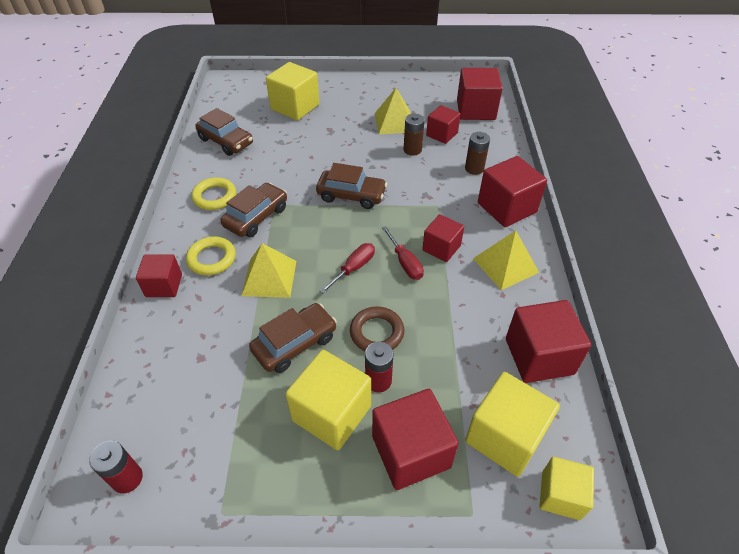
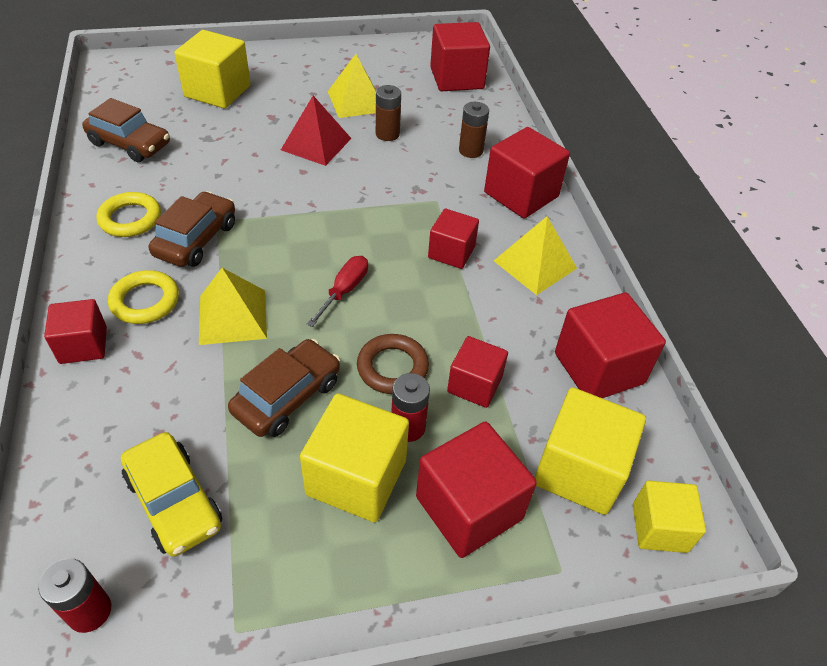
camera: 15 degrees left, 0 degrees up
brown car [316,163,387,209] -> none
red screwdriver [382,226,424,280] -> none
red cube [426,105,461,144] -> red cube moved to [447,336,508,408]
none -> yellow car [121,432,222,557]
none -> red pyramid [281,95,352,166]

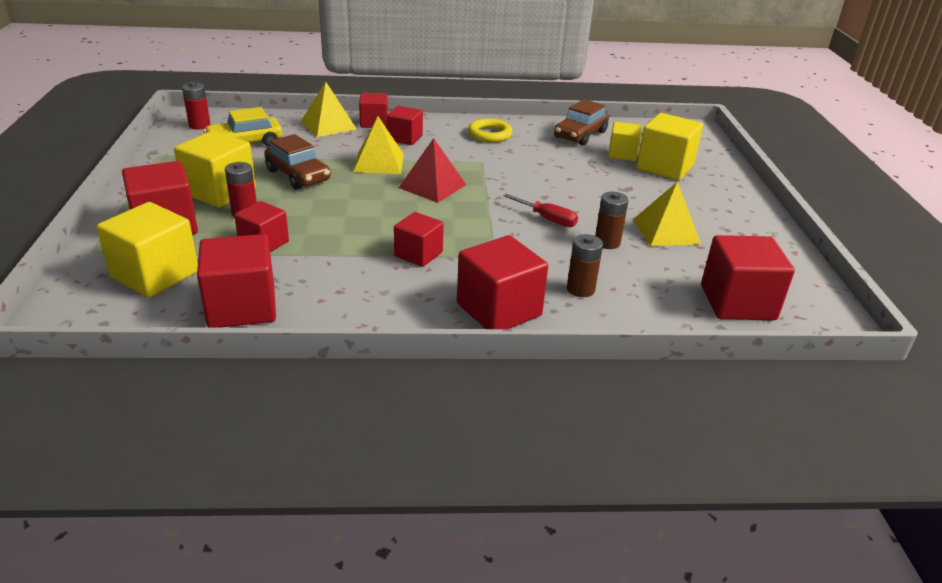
camera: 100 degrees right, 15 degrees down
yellow ring [108,270,179,324] -> red cube [387,106,423,145]
brown car [149,191,235,267] -> none
red pyramid [281,95,352,166] -> red pyramid moved to [399,138,466,203]
red screwdriver [307,256,368,327] -> red screwdriver moved to [503,194,578,227]
brown ring [357,334,429,394] -> none
yellow pyramid [494,216,577,295] -> yellow pyramid moved to [301,82,357,137]
yellow cube [633,481,706,553] -> yellow cube moved to [608,122,642,161]

